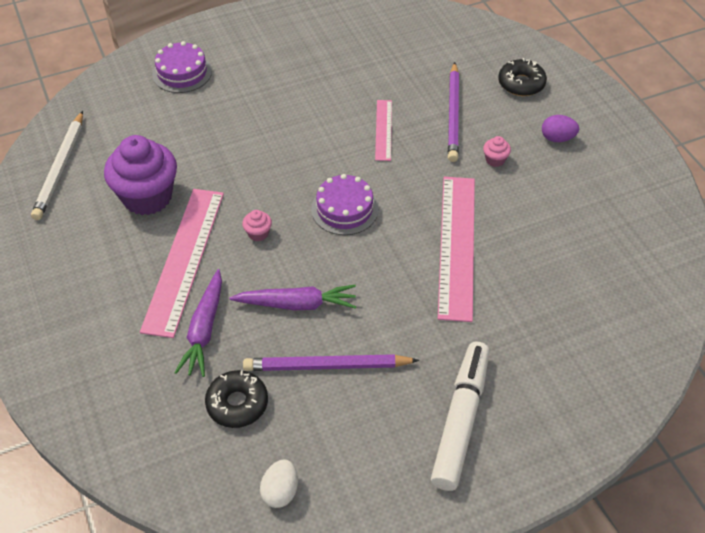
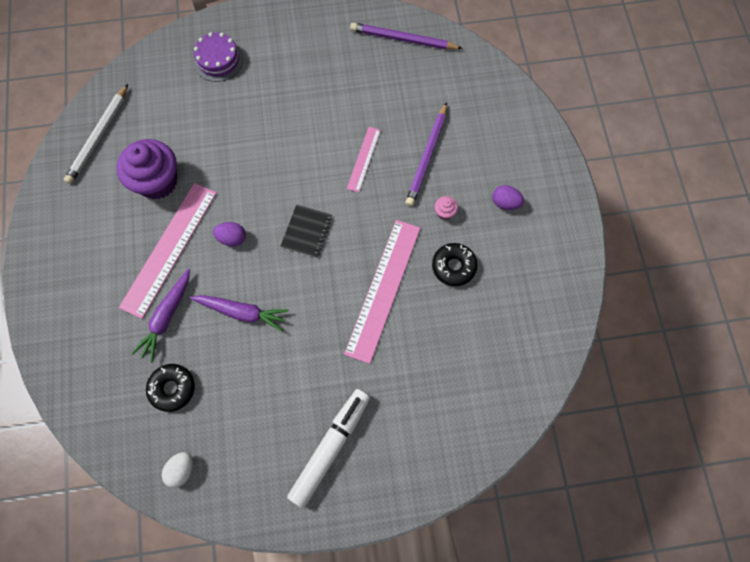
camera: 15 degrees right, 20 degrees up
pink cupcake [242,210,272,242] -> purple egg [213,222,246,247]
purple pencil [243,354,419,371] -> purple pencil moved to [350,22,463,50]
purple cake [311,174,378,235] -> black notebook [280,204,332,258]
black donut [498,58,547,96] -> black donut moved to [432,243,477,286]

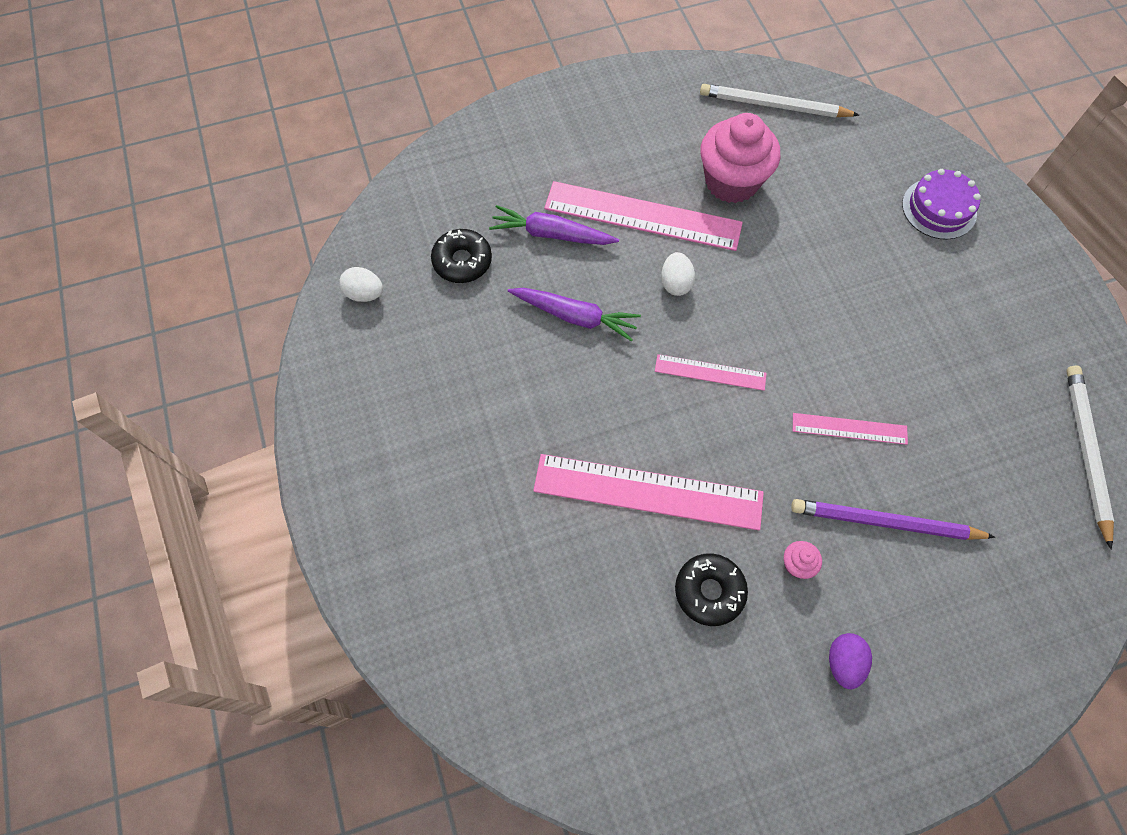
camera: 80 degrees right, 5 degrees down
purple cupcake [116,139,177,199] -> pink cupcake [700,113,780,203]
purple carrot [190,295,289,332] -> purple carrot turned 75 degrees counterclockwise [508,288,641,342]
purple egg [213,222,246,247] -> white egg [661,252,695,296]
black notebook [280,204,332,258] -> pink ruler [655,354,767,391]
white marker [287,389,370,508] -> none
purple pencil [350,22,463,50] -> white pencil [1066,366,1114,550]

